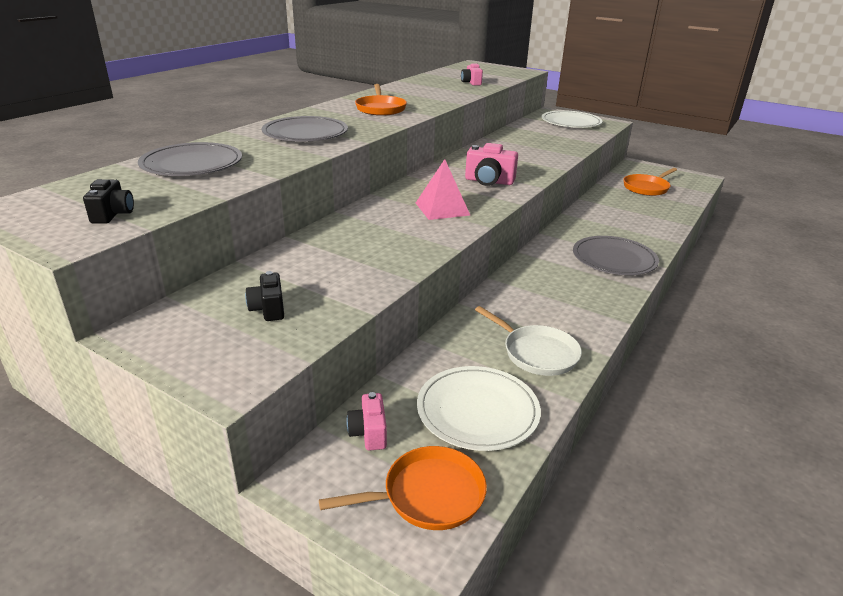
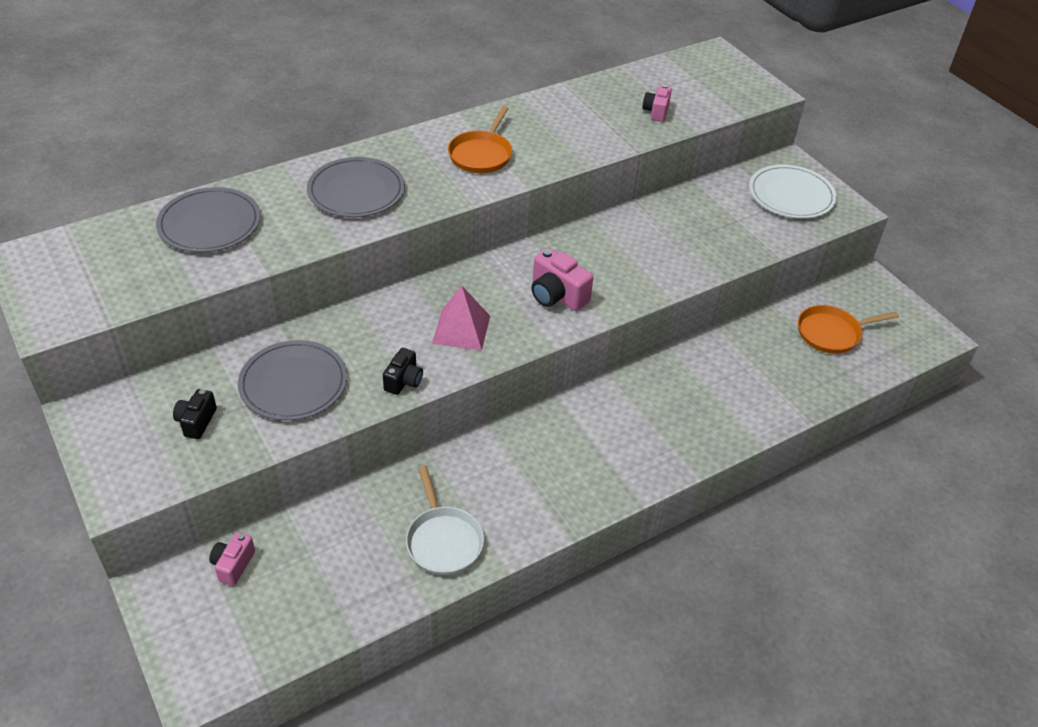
camera: 25 degrees right, 15 degrees up
black camera [83,179,134,224] -> black camera moved to [383,348,423,395]
orange pan [319,446,487,530] -> none
white plate [417,366,541,451] -> none
grey plate [573,236,659,275] -> grey plate moved to [238,340,347,421]

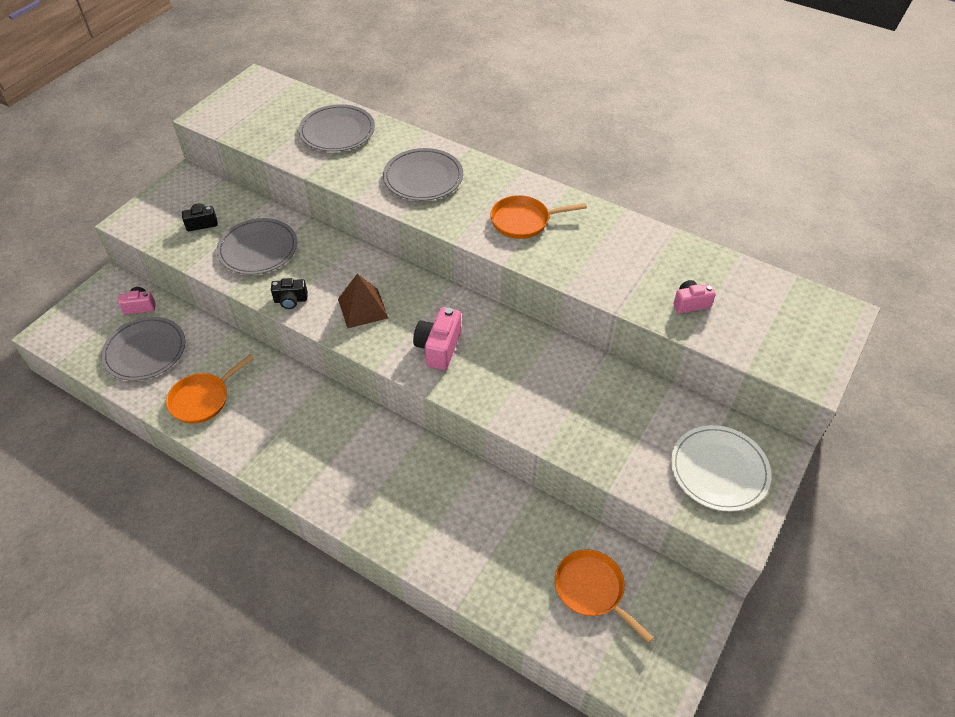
camera: 65 degrees right, 5 degrees up
white pan [406,466,484,575] -> orange pan [166,354,254,424]
pink pyramid [432,286,490,351] -> brown pyramid [338,274,388,329]
none -> grey plate [101,317,186,381]

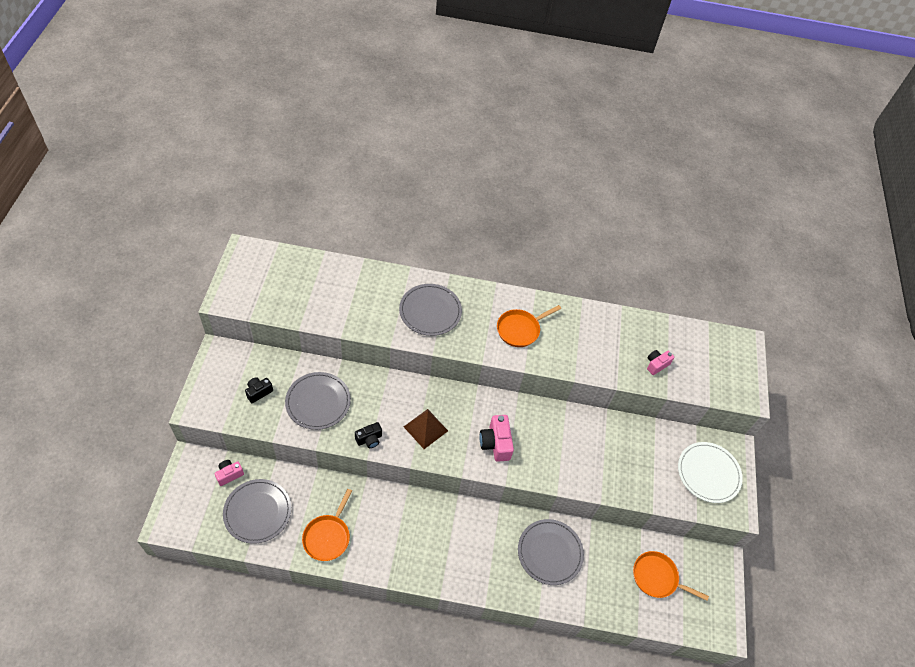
camera: 30 degrees left, 5 degrees up
grey plate [298,104,375,152] -> grey plate moved to [518,519,584,585]

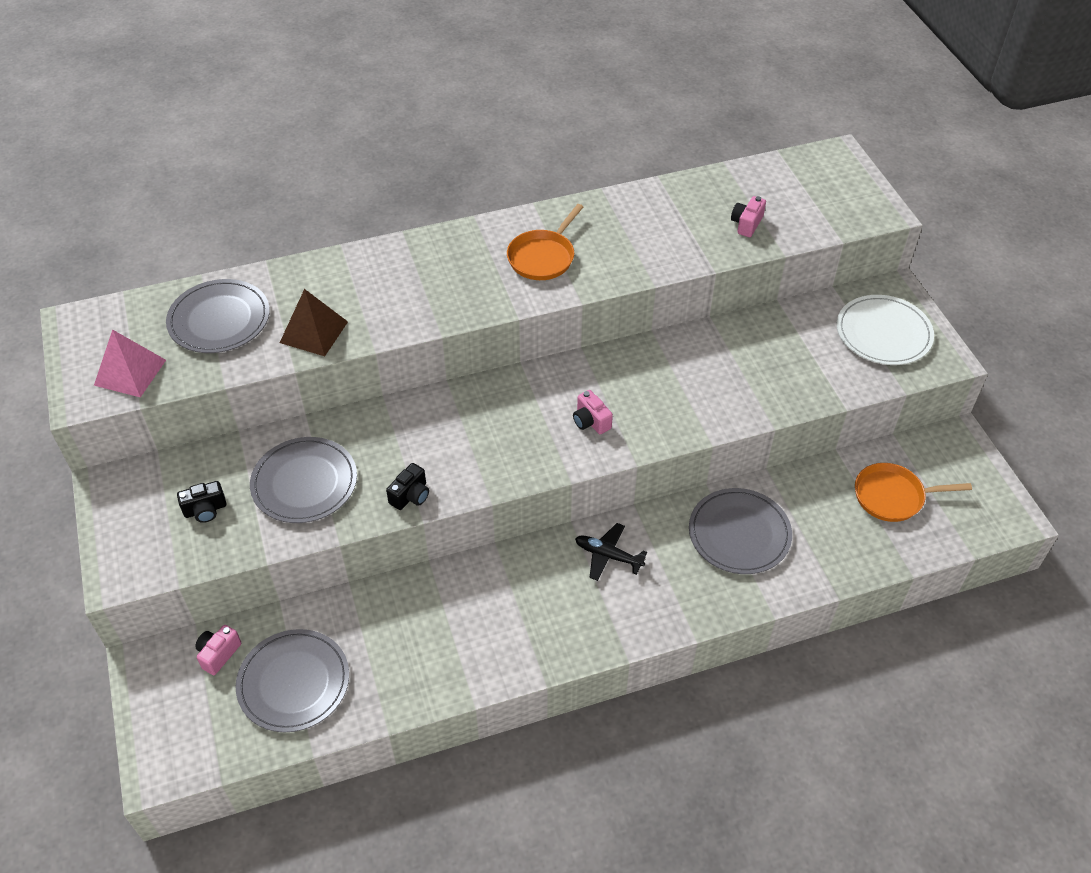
camera: 20 degrees left, 5 degrees down
black camera [245,377,273,403] -> black camera turned 135 degrees counterclockwise [177,481,227,523]
orange pan [302,489,352,561] -> none
grey plate [399,284,462,336] -> grey plate moved to [166,279,270,353]
brown pyramid [404,409,448,449] -> brown pyramid moved to [280,289,348,356]
pink camera [480,415,514,462] -> pink camera [573,390,613,434], size x0.64
none -> pink pyramid [94,329,166,397]
none -> black plane [575,523,647,581]

